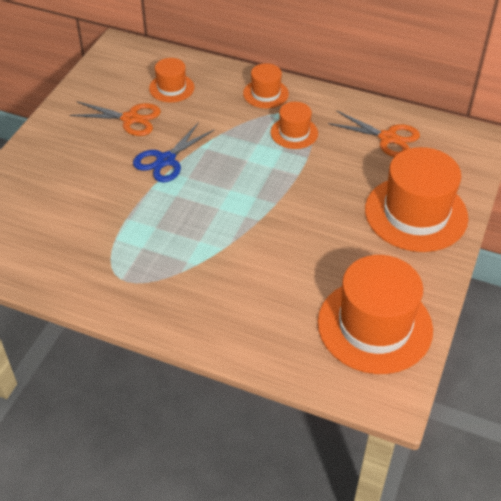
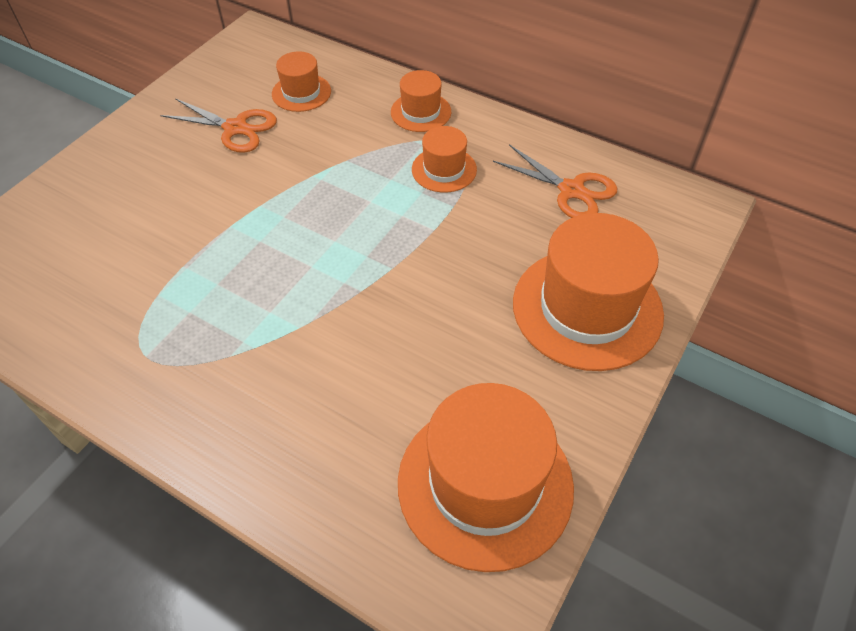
camera: 10 degrees right, 5 degrees up
blue scissors [133,122,214,183] -> none

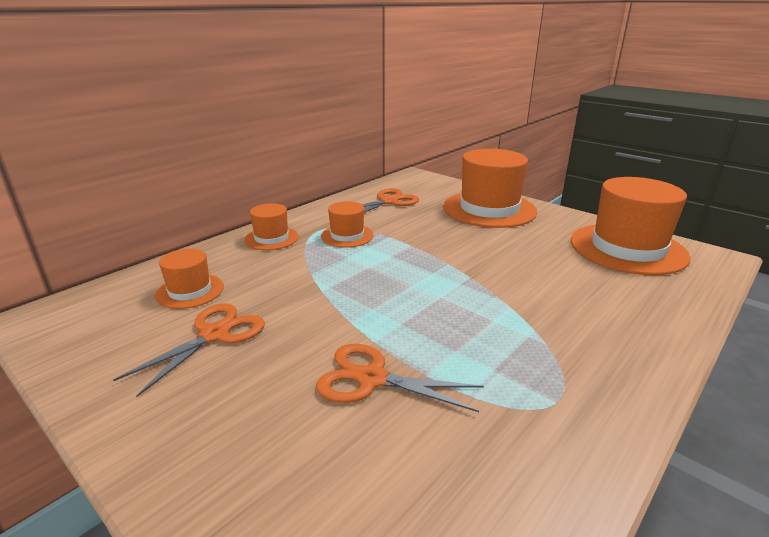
camera: 80 degrees left, 25 degrees down
none -> orange scissors [316,344,484,412]

